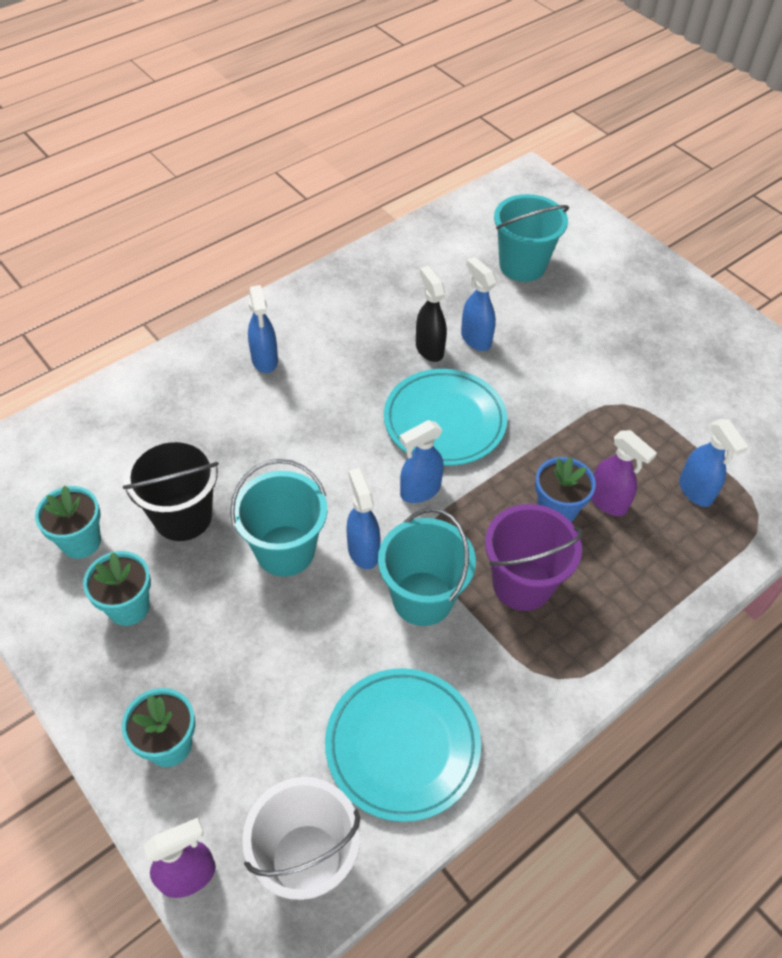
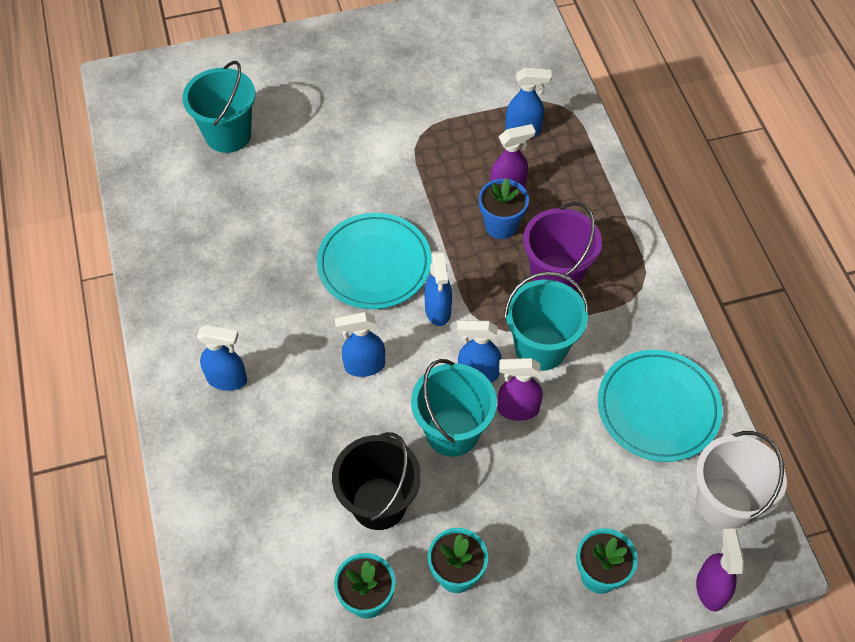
camera: 65 degrees left, 5 degrees up
black spray bottle [416,266,447,362] -> none
blue spray bottle [461,257,497,351] -> blue spray bottle moved to [335,312,385,377]
none -> purple spray bottle [497,358,543,421]

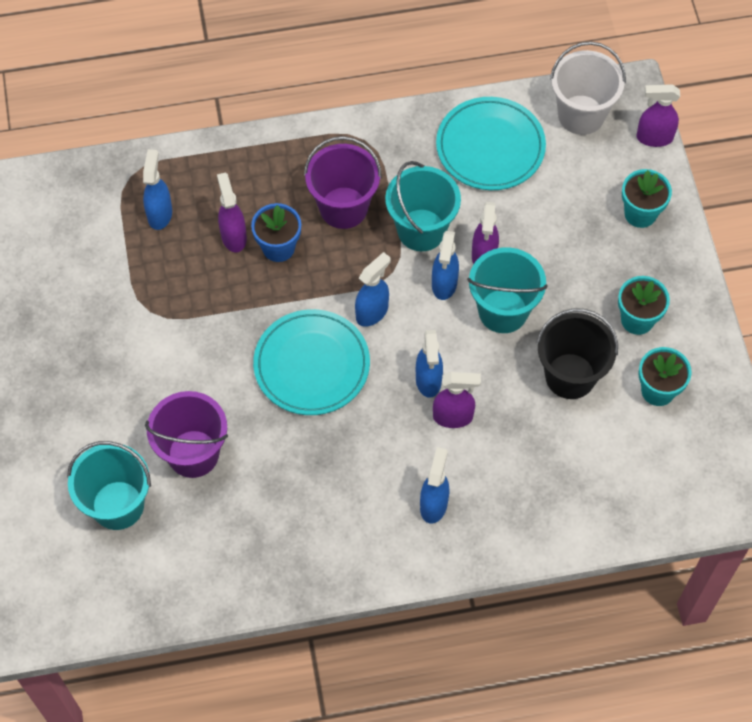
camera: 85 degrees left, 5 degrees up
blue spray bottle [424,250,452,326] -> blue spray bottle turned 45 degrees counterclockwise [355,252,391,327]
none -> purple bucket [145,391,228,478]
none -> purple spray bottle [433,372,481,428]

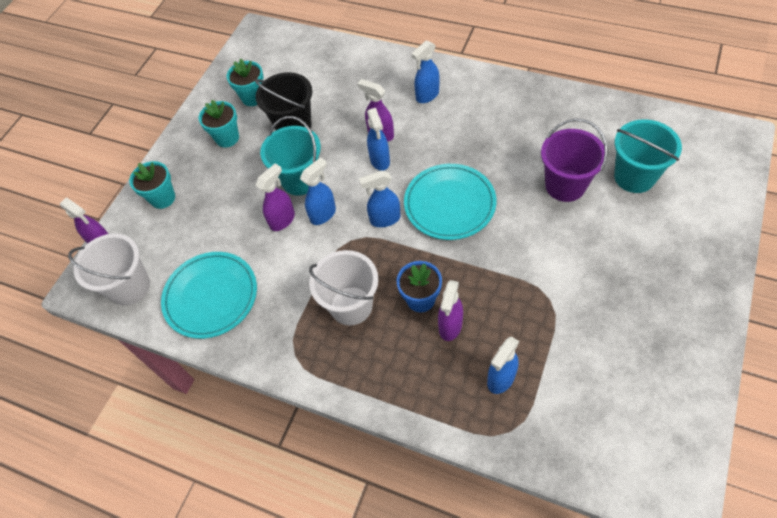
camera: 140 degrees left, 5 degrees down
purple bucket [304,136,382,229] -> white bucket [309,250,378,325]
turquoise bucket [385,161,461,251] -> none
blue spray bottle [416,330,443,398] -> blue spray bottle turned 135 degrees clockwise [367,108,390,171]

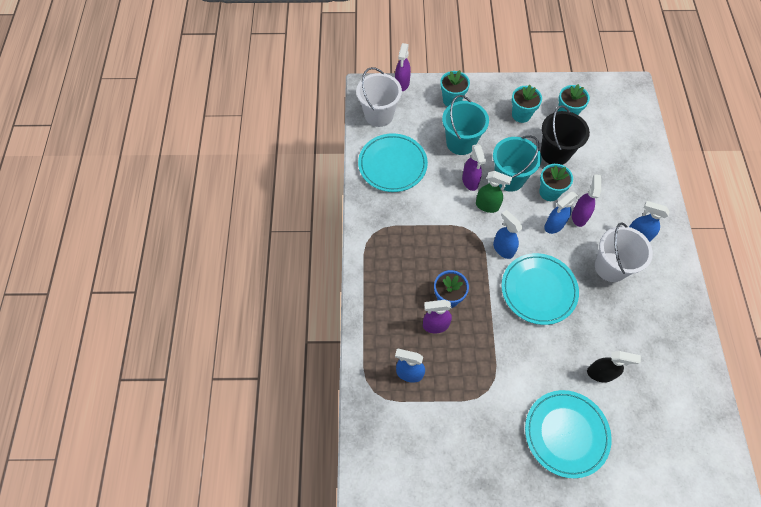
camera: 60 degrees right, 5 degrees up
purple spray bottle [255,163,295,231] -> purple spray bottle turned 60 degrees clockwise [462,144,486,191]
blue spray bottle [300,157,336,225] -> green spray bottle [476,171,512,213]
white bucket [309,250,378,325] -> white bucket moved to [595,222,653,282]
purple bucket [541,118,608,202] -> black spray bottle [587,351,641,383]
turquoise bucket [614,119,682,193] -> turquoise bucket moved to [442,95,489,155]
none -> turquoise plate [525,390,612,478]
none -> turquoise flower pot [539,164,573,201]

